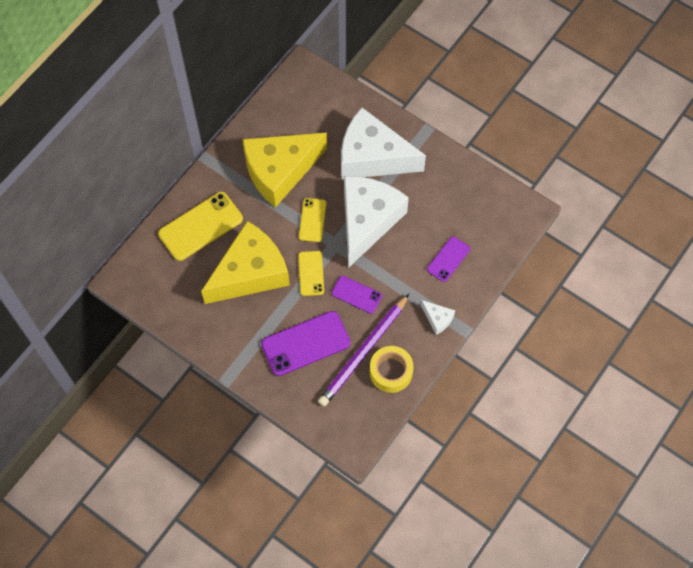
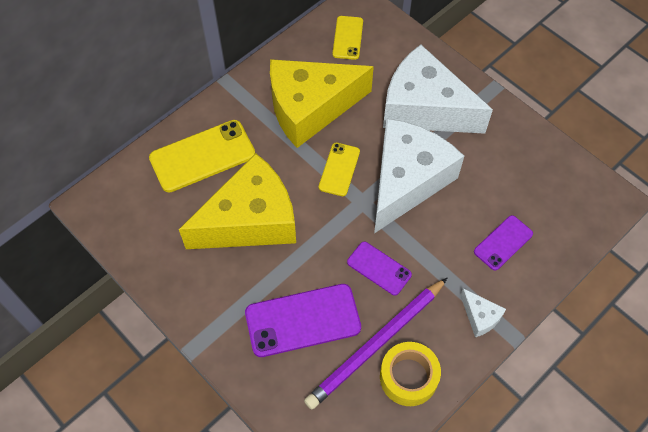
camera: 10 degrees right, 5 degrees down
yellow phone [298,251,324,296] -> yellow phone moved to [332,16,363,60]

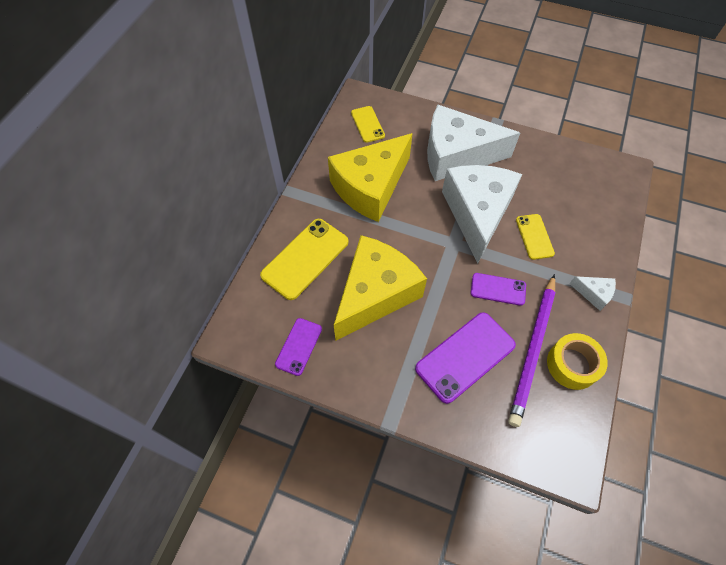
camera: 25 degrees left, 0 degrees up
yellow phone [319,143,360,196] -> yellow phone moved to [516,214,555,260]
purple phone [474,215,533,270] -> purple phone moved to [275,318,322,376]

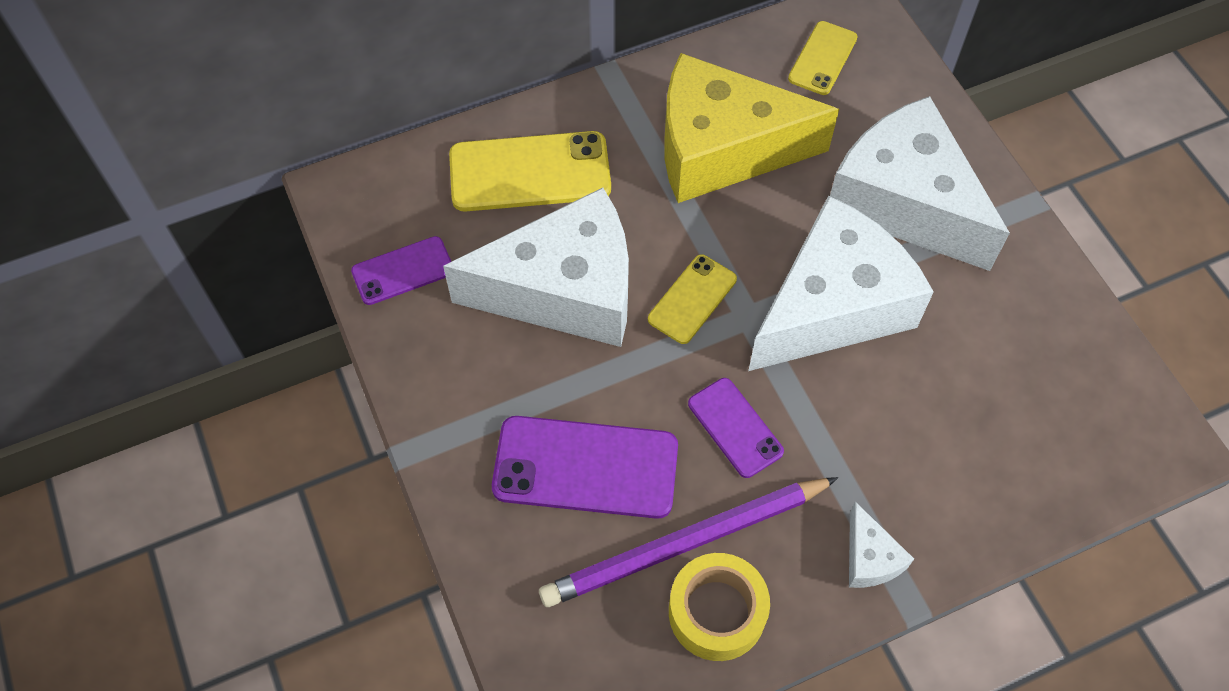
camera: 45 degrees right, 0 degrees up
yellow cheese [334,235,427,341] -> white cheese [443,188,629,347]
yellow phone [516,214,555,260] -> yellow phone moved to [648,254,737,344]

